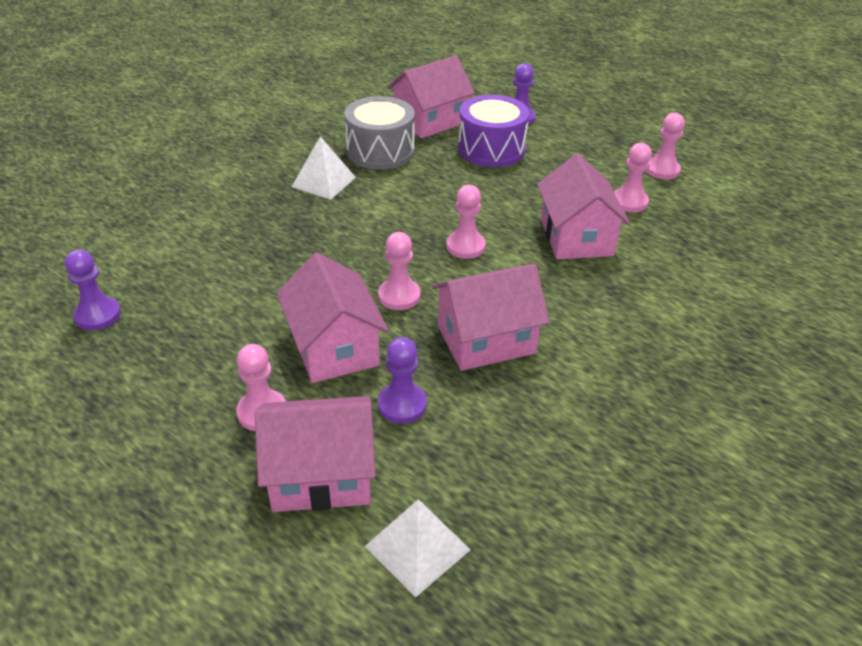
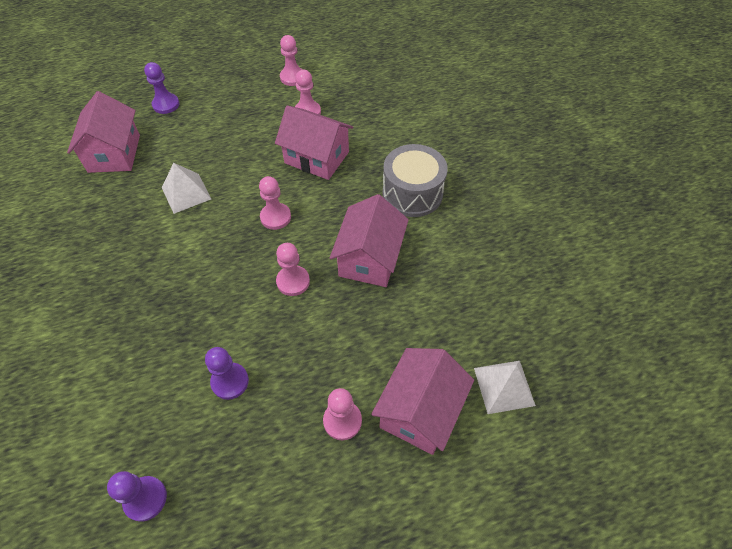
camera: 55 degrees left, 15 degrees up
pink house [277,253,389,383] -> none
white pyramid [292,136,356,200] -> white pyramid moved to [162,163,211,214]
grey drum [344,96,415,170] -> grey drum moved to [383,144,448,217]
purple pawn [378,337,427,424] -> purple pawn moved to [205,347,249,400]
purple drum [458,95,529,167] -> none

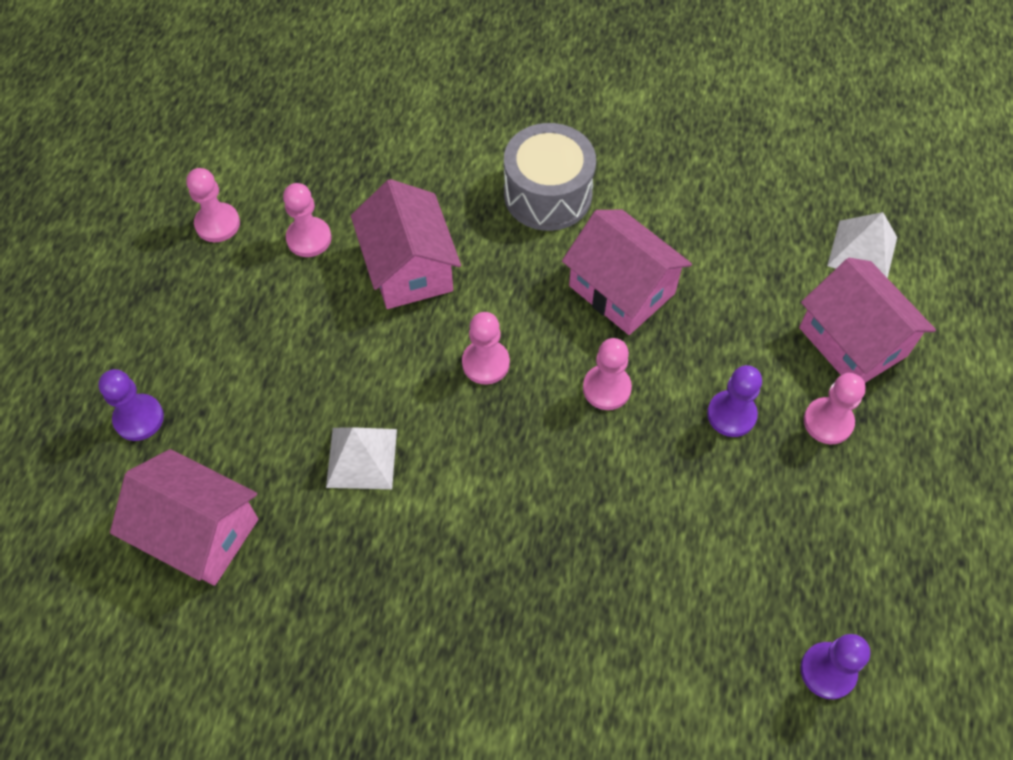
camera: 60 degrees left, 5 degrees up
purple pawn [205,347,249,400] -> purple pawn moved to [707,365,762,437]
pink house [275,105,353,180] -> pink house turned 75 degrees counterclockwise [351,179,461,309]

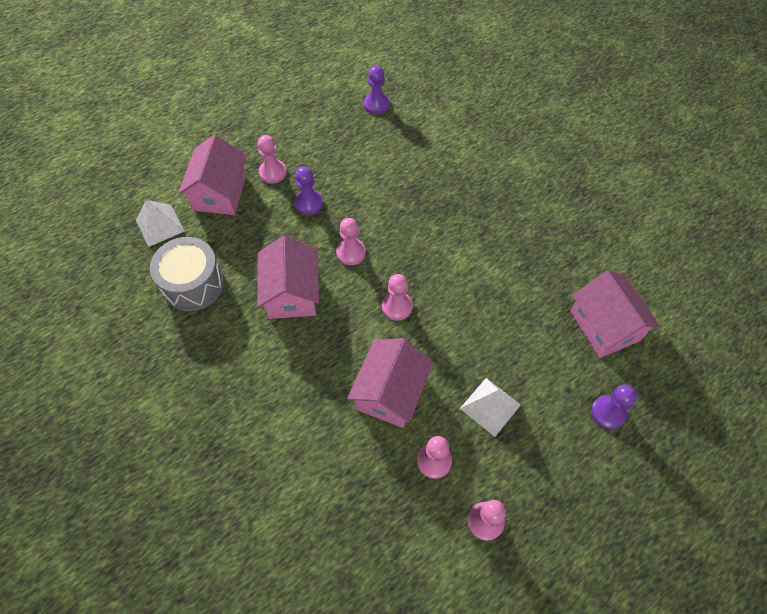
camera: 140 degrees left, 0 degrees up
white pyramid [326,427,397,489] -> white pyramid moved to [460,378,521,437]
grey drum [504,123,596,231] -> grey drum moved to [150,237,224,311]

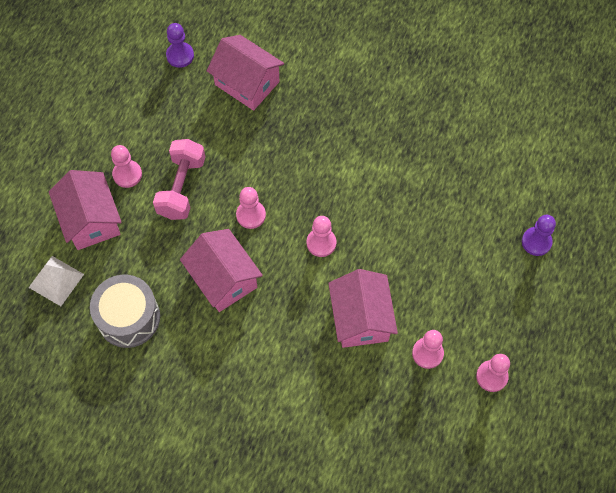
camera: 30 degrees left, 5 degrees up
purple pawn [294,167,323,215] -> pink dumbbell [153,139,205,220]
white pyramid [460,378,521,437] -> none
pink house [570,271,661,358] -> pink house moved to [207,35,284,111]

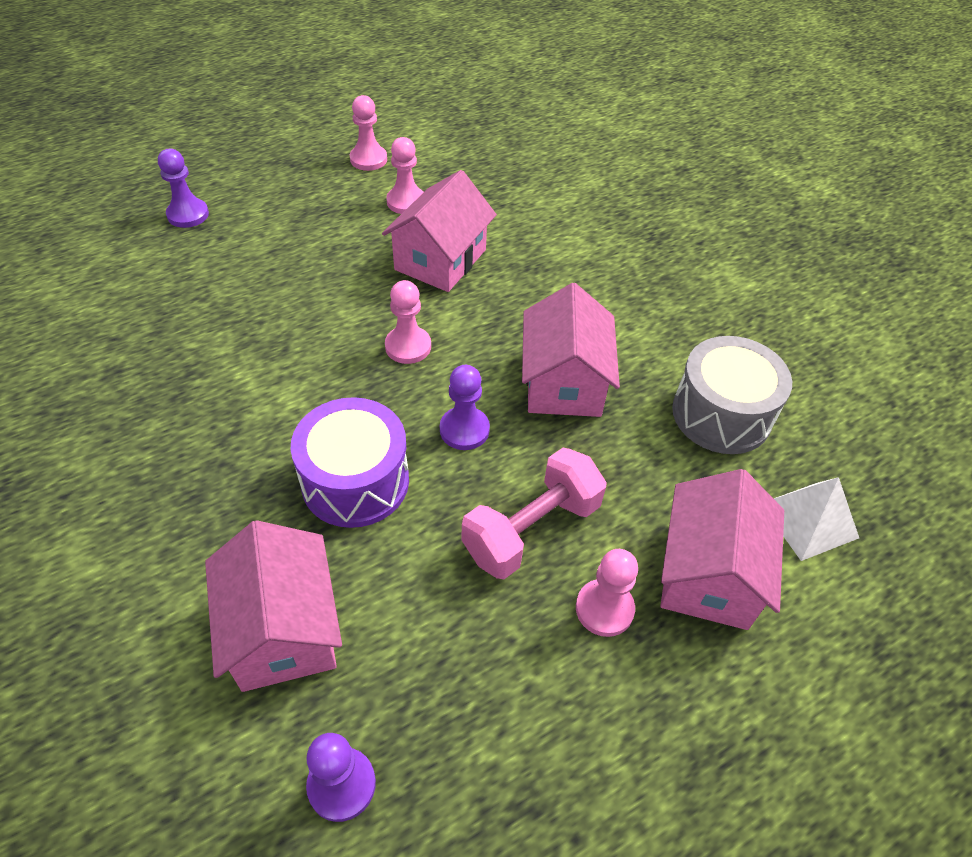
camera: 145 degrees left, 15 degrees down
pink pawn [236,187,266,229] -> purple pawn [440,365,490,450]
none -> purple drum [291,397,409,528]

